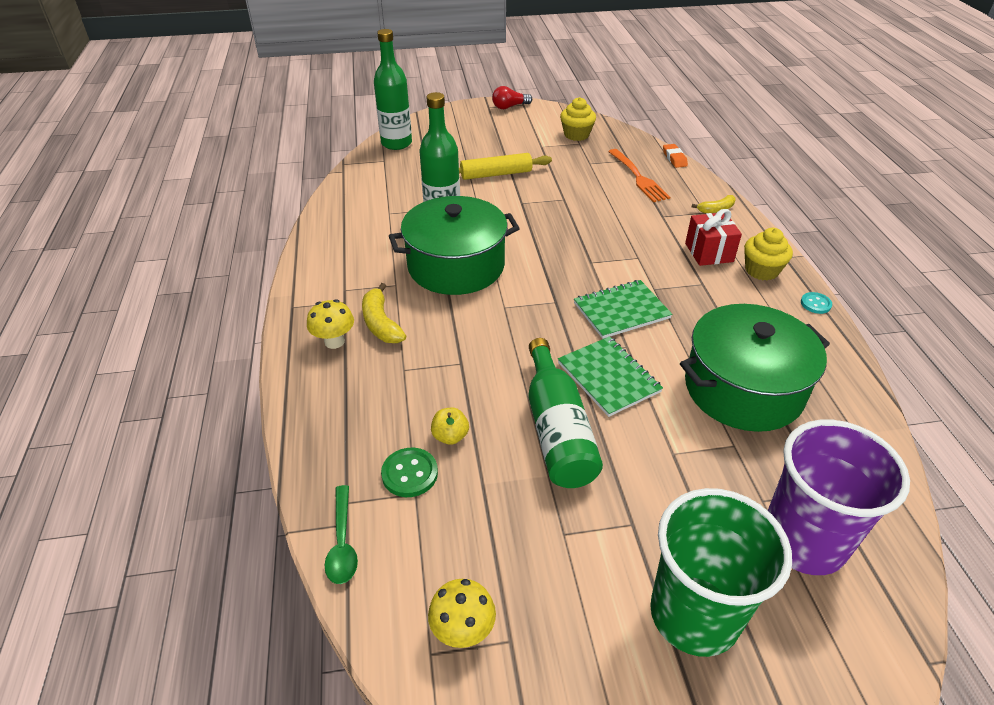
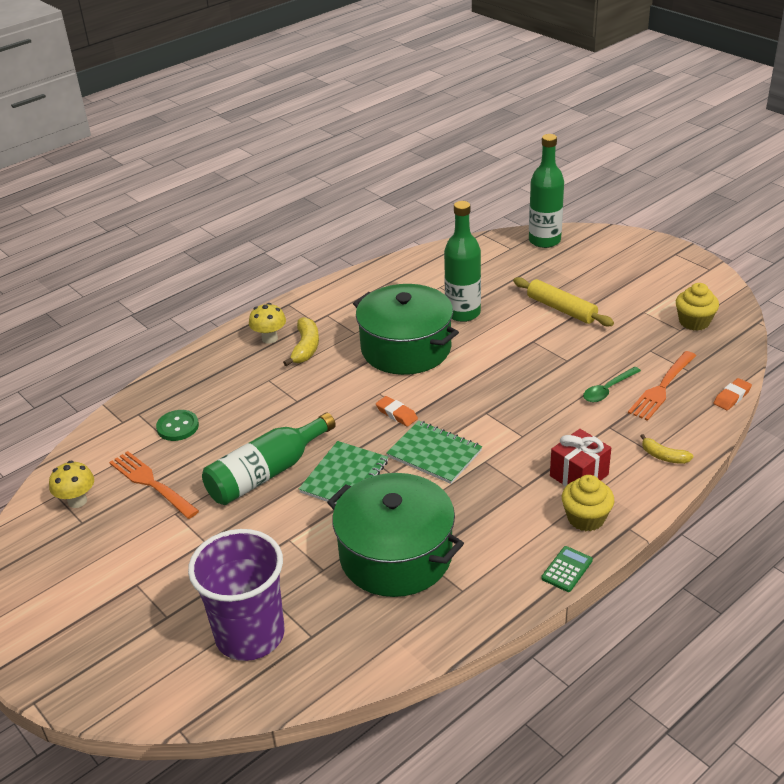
camera: 60 degrees right, 5 degrees down
green spoon [324,485,358,584] -> green spoon moved to [583,367,641,402]
yellow banana [362,283,406,343] -> yellow banana turned 150 degrees clockwise [283,317,319,366]
yellow apple [431,407,469,445] -> none
red light bulb [492,86,532,109] -> none
green cup [650,488,792,657] -> none
turquoise button [801,292,832,314] -> green calculator [541,546,593,592]
none -> orange fork [109,451,199,519]
none -> orange eraser [376,396,418,427]

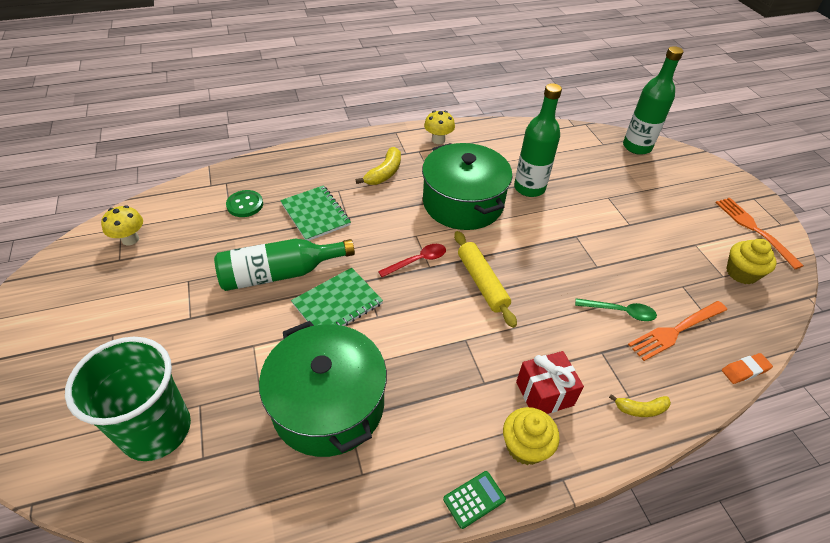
camera: 20 degrees right, 10 degrees up
orange fork [109,451,199,519] -> orange fork moved to [715,198,804,269]
purple cup [188,529,285,661] -> green cup [65,337,191,461]
yellow mushroom [249,303,286,344] -> yellow mushroom moved to [424,111,455,144]
orange eraser [376,396,418,427] -> red spoon [378,244,446,277]
green notebook [387,421,482,484] -> green notebook moved to [280,185,351,241]
yellow rolling pin [513,277,614,327] -> yellow rolling pin moved to [454,231,517,328]
green spoon [583,367,641,402] -> green spoon turned 150 degrees counterclockwise [575,298,657,321]
yellow banana [640,434,693,464] -> yellow banana turned 60 degrees counterclockwise [609,394,671,417]

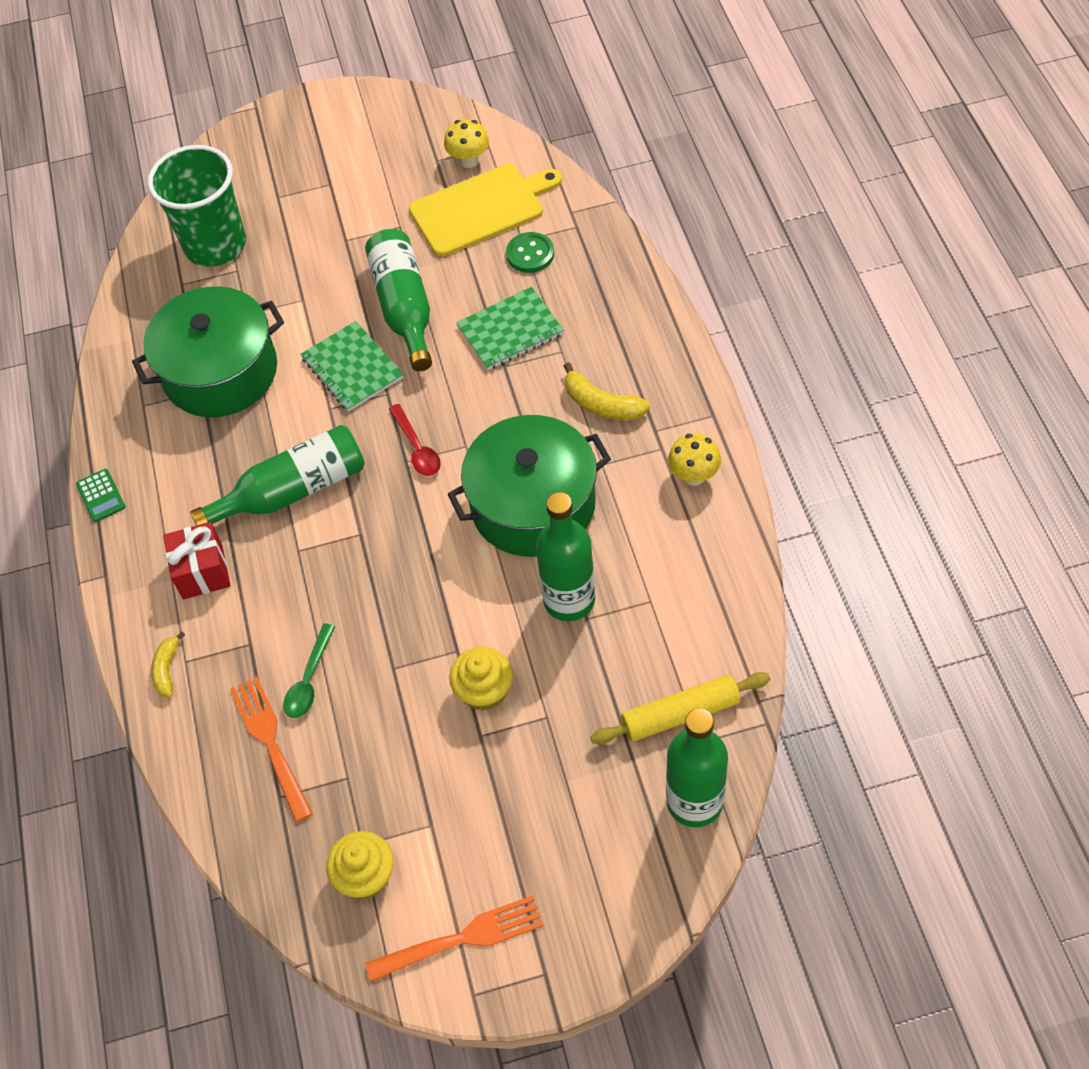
camera: 100 degrees right, 10 degrees up
yellow rolling pin [454,231,517,328] -> yellow rolling pin moved to [590,672,770,744]
yellow cupcake [503,407,560,465] -> yellow cupcake moved to [449,647,513,711]
orange eraser [722,353,773,384] -> none
none -> green bottle [190,425,365,526]
none -> yellow cutting board [409,164,562,257]

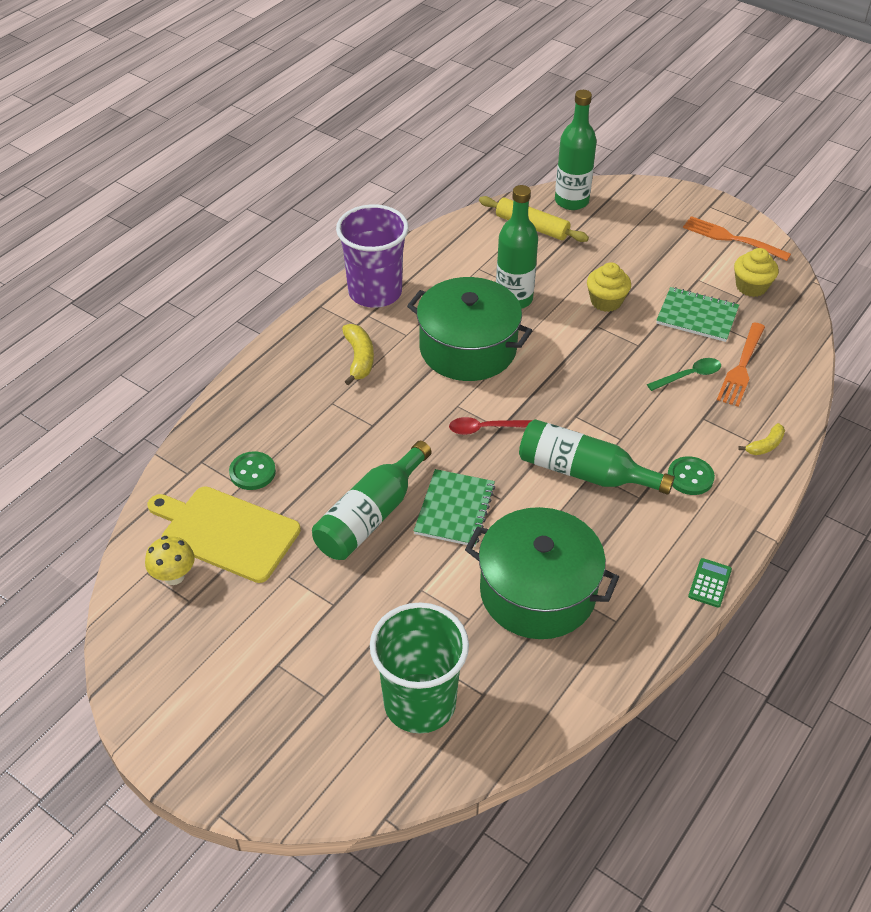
camera: 135 degrees left, 10 degrees down
red gift [163,522,230,599] -> green button [668,456,715,495]
red spoon [389,404,441,476] -> red spoon turned 120 degrees counterclockwise [449,417,533,435]
green notebook [456,287,564,370] -> green notebook moved to [656,287,739,342]
yellow mushroom [668,434,721,486] -> purple cup [336,204,409,308]

